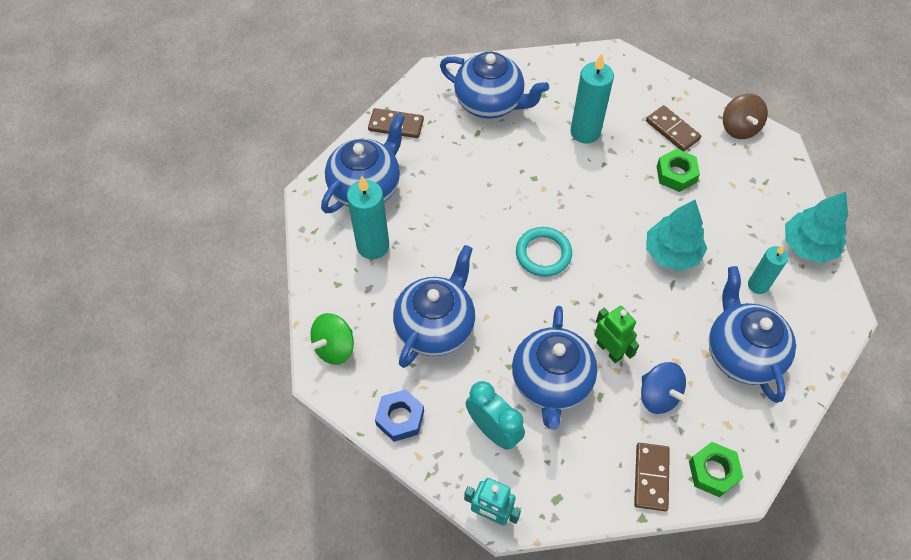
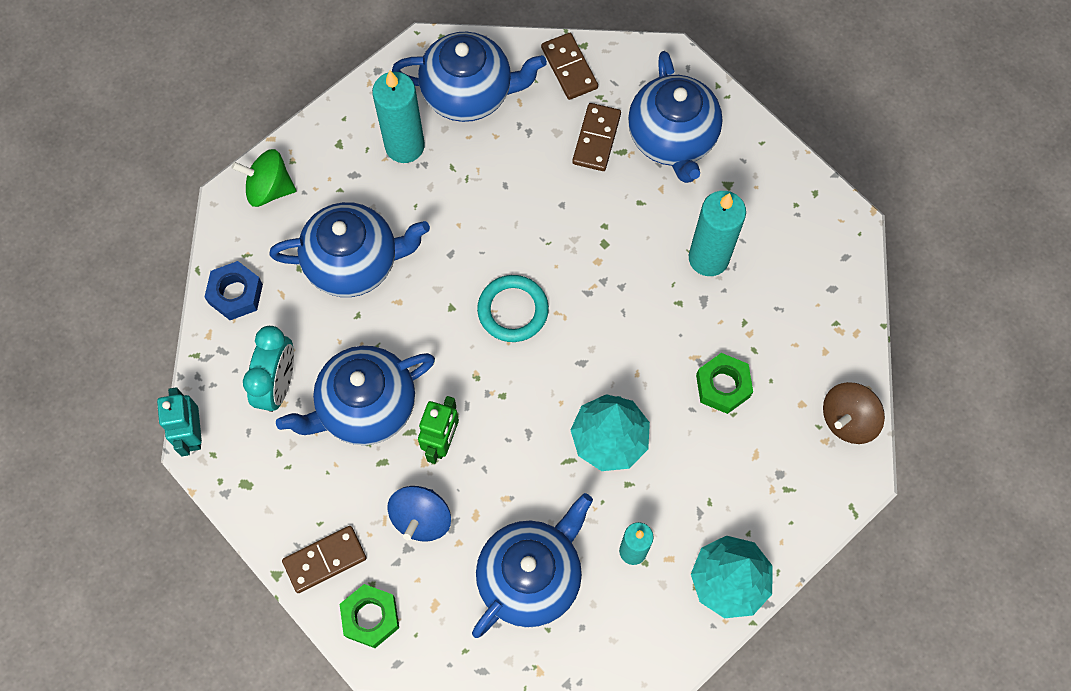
camera: 55 degrees right, 10 degrees up
brown domino [646,105,701,151] -> brown domino moved to [572,103,621,171]

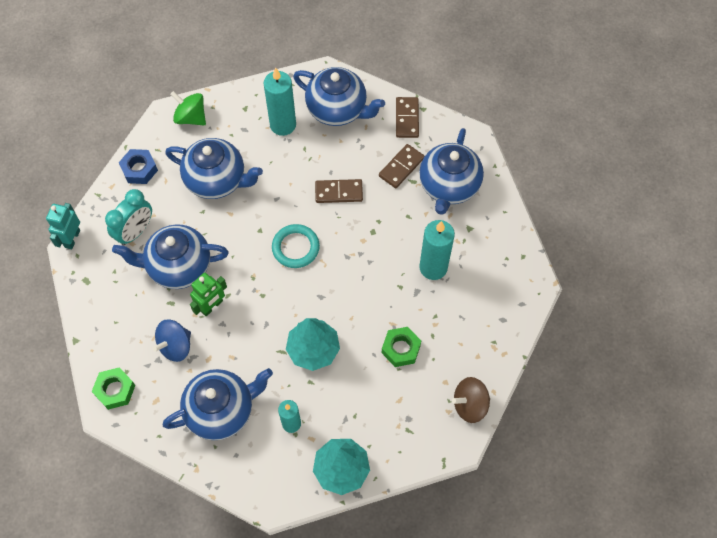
camera: 25 degrees right, 5 degrees down
brown domino [282,526,367,593] -> brown domino moved to [315,179,363,203]

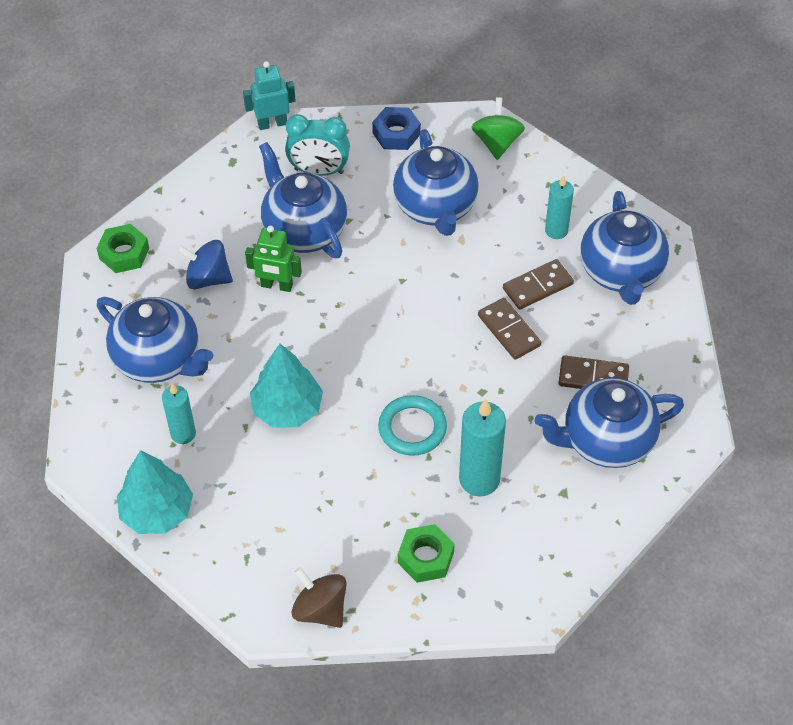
camera: 60 degrees right, 10 degrees down
turquoise candle [263,67,296,136] -> turquoise candle [545,175,574,239], size x0.63
turquoise ring [272,224,320,268] -> turquoise ring moved to [378,395,447,456]
green nut [382,327,421,367] -> green nut moved to [398,524,455,583]
brown domino [396,97,419,138] -> brown domino moved to [503,259,574,310]

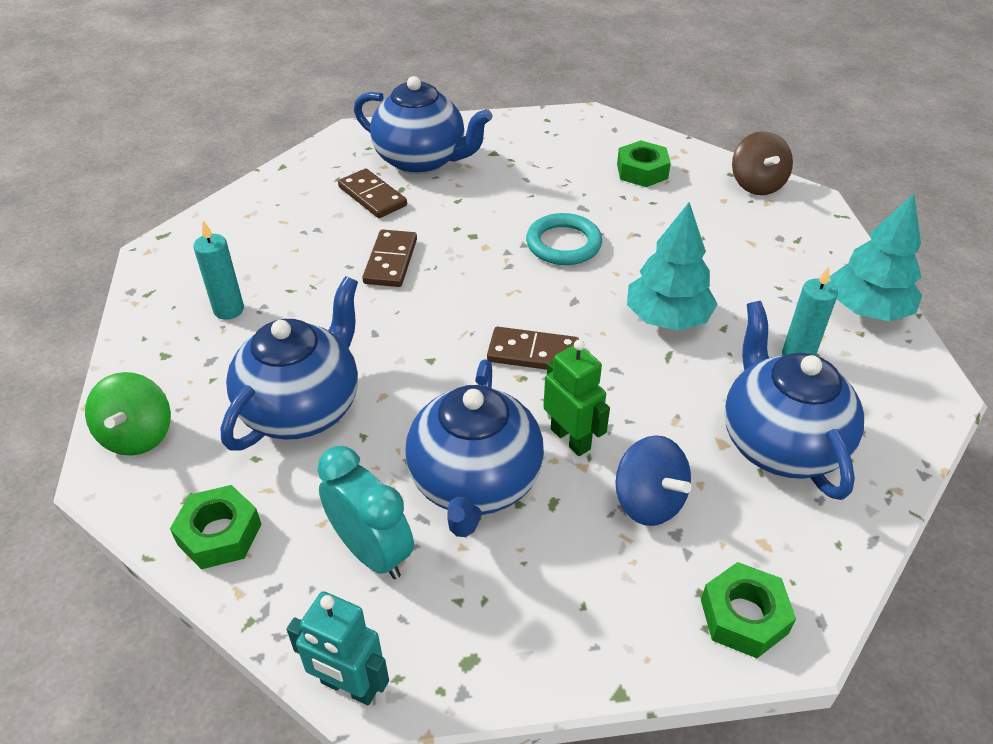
camera: 140 degrees left, 10 degrees down
blue nut [372,107,421,150] -> green nut [170,485,261,569]
turquoise candle [459,399,506,496] -> none
green spinning top [472,97,525,160] -> green spinning top turned 45 degrees counterclockwise [85,372,171,456]
brown domino [503,259,574,310] -> brown domino moved to [487,327,579,370]
blue teapot [581,191,669,305] -> none

